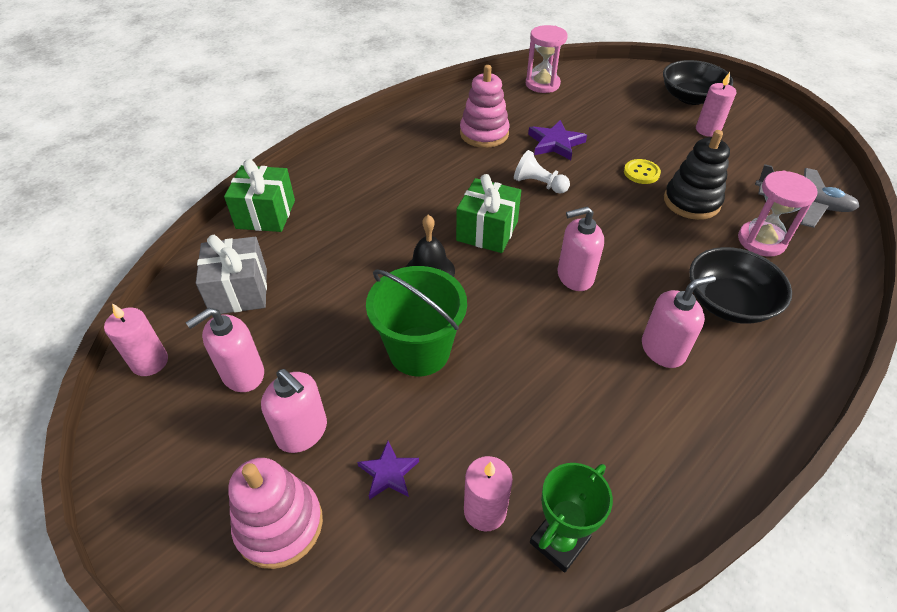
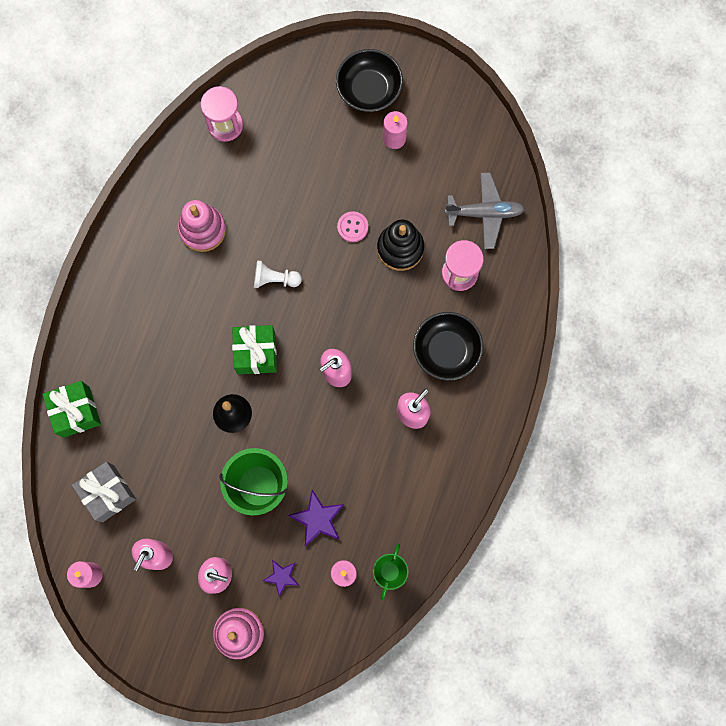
camera: 25 degrees left, 30 degrees up
purple star [528,120,587,160] -> purple star moved to [288,490,344,547]
yellow button [624,159,661,184] -> pink button [337,211,368,242]

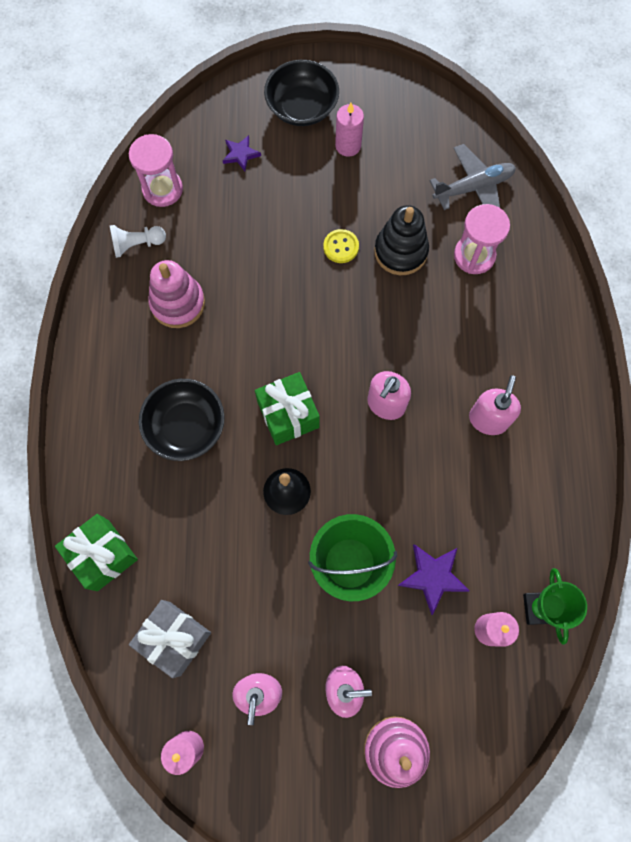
camera: 20 degrees left, 5 degrees down
white pawn [254,260,302,288] -> white pawn moved to [110,225,166,258]
purple star [263,560,300,597] -> purple star moved to [222,135,261,171]
pink button [337,211,368,242] -> yellow button [323,229,359,263]
black bowl [413,312,483,381] -> black bowl moved to [139,379,225,461]

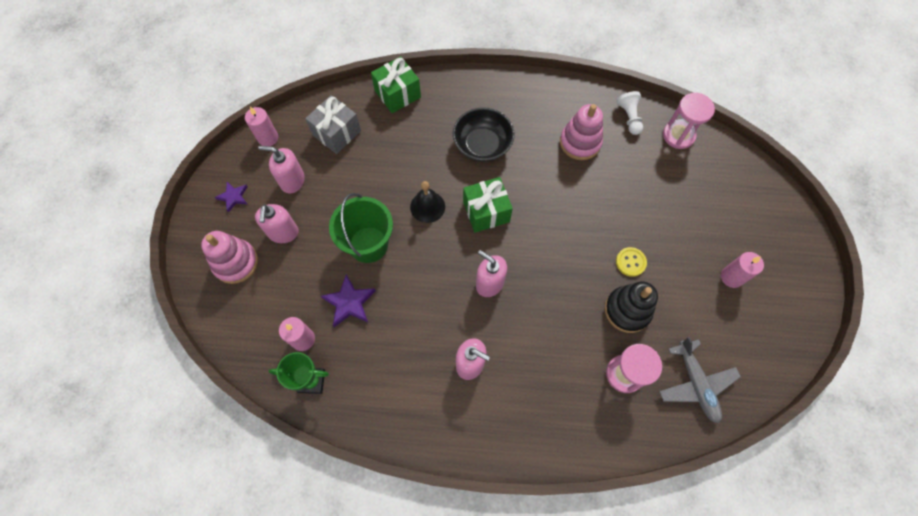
camera: 95 degrees right, 5 degrees down
purple star [222,135,261,171] -> purple star moved to [215,182,248,213]
black bowl [264,60,339,126] -> none

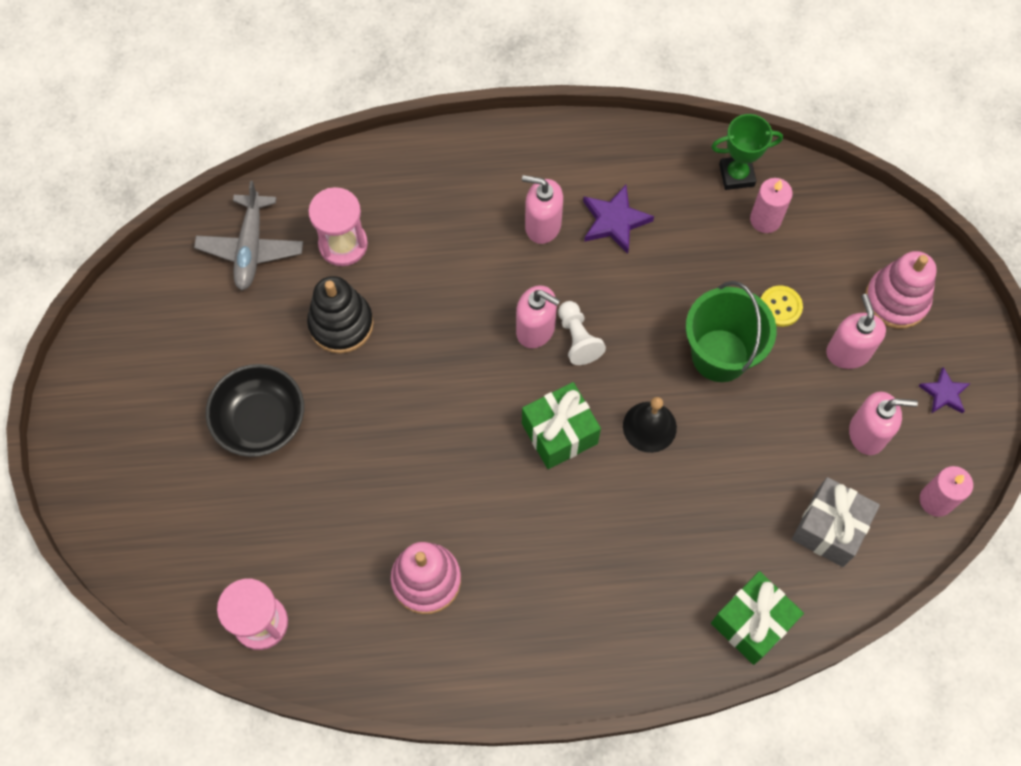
camera: 170 degrees right, 0 degrees up
purple star [321,274,376,327] -> purple star moved to [583,185,654,254]
black bowl [453,107,515,162] -> black bowl moved to [206,364,304,457]
white pawn [616,91,643,135] -> white pawn moved to [558,301,606,365]
yellow button [616,247,647,277] -> yellow button moved to [761,285,803,327]
grey plane [659,337,741,424] -> grey plane turned 150 degrees counterclockwise [194,181,303,290]
pink candle [721,252,764,288] -> none

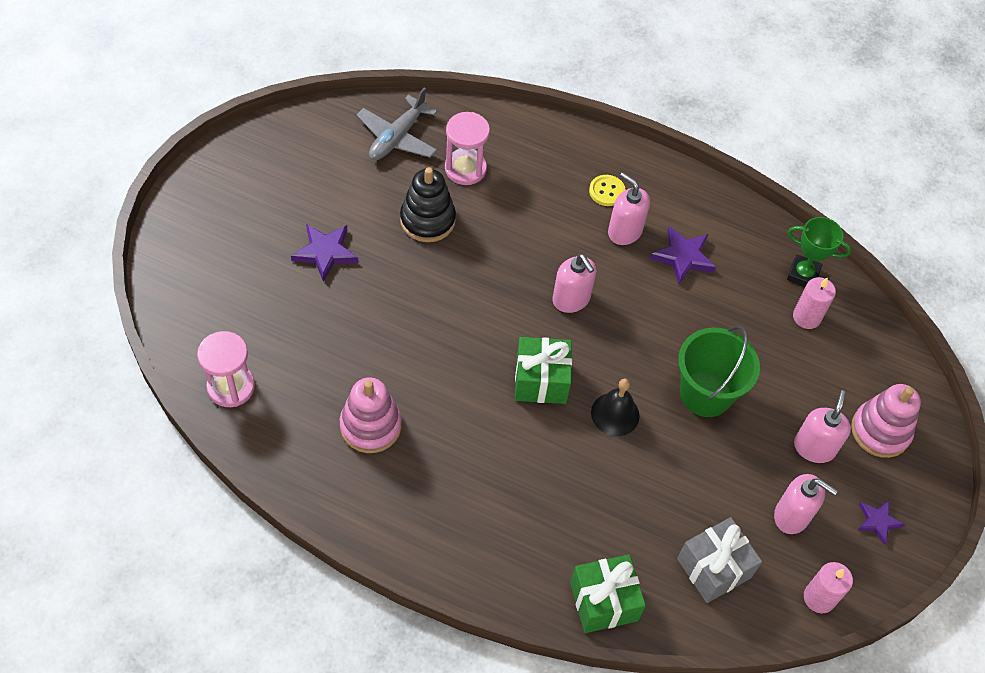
camera: 25 degrees right, 10 degrees down
black bowl [206,364,304,457] -> purple star [291,224,358,282]
white pawn [558,301,606,365] -> none
yellow button [761,285,803,327] -> yellow button moved to [589,175,626,206]

